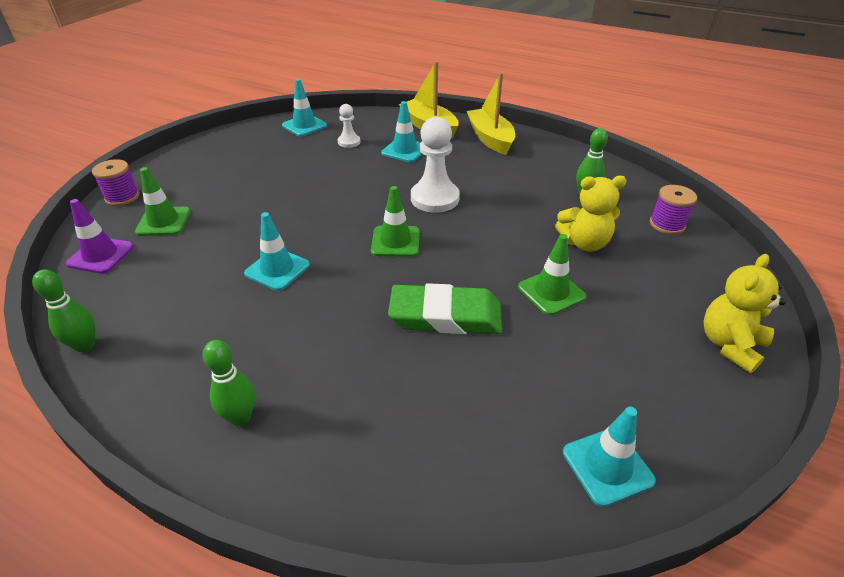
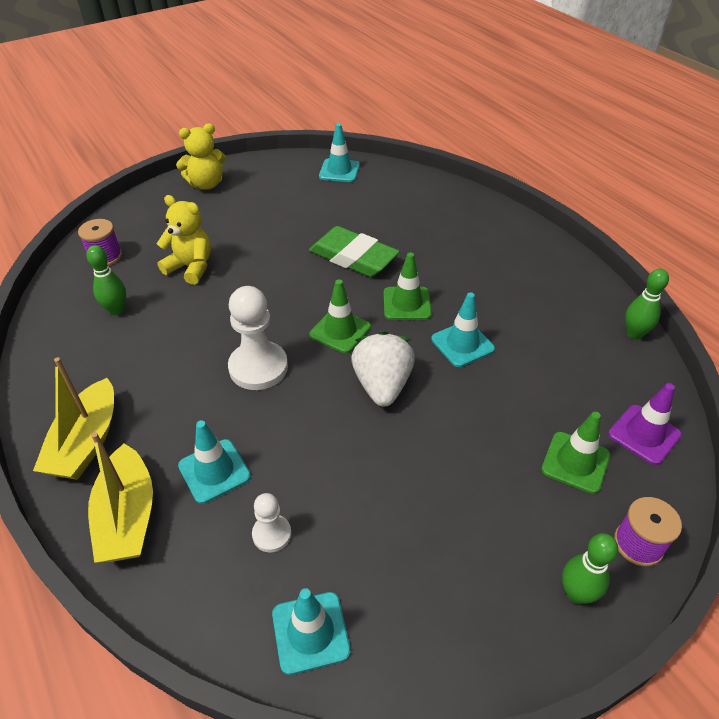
camera: 150 degrees left, 5 degrees up
green bowling pin [203,340,255,426] -> green bowling pin moved to [562,533,618,604]
green traffic cone [518,234,586,315] -> green traffic cone moved to [384,252,432,320]
none -> white strawberry [351,331,415,407]

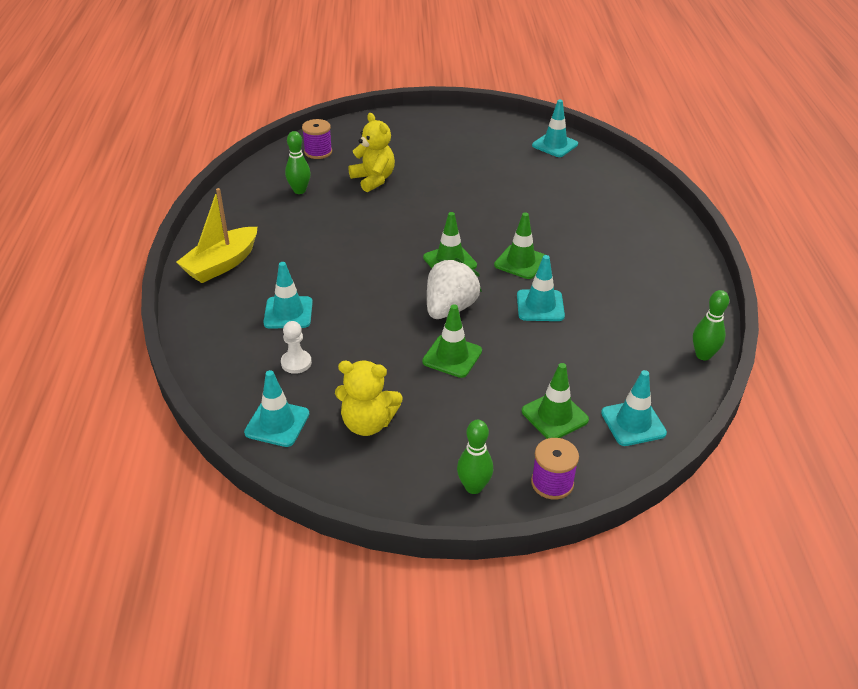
camera: 30 degrees right, 5 degrees down
yellow boat [88,432,153,563] -> none
yellow teddy bear [176,123,226,190] -> yellow teddy bear moved to [335,361,403,436]
white pawn [228,286,288,390] -> none
green eraser [309,226,400,277] -> none
purple traffic cone [608,383,682,465] -> turquoise traffic cone [601,370,667,446]
none -> green traffic cone [422,305,482,378]

